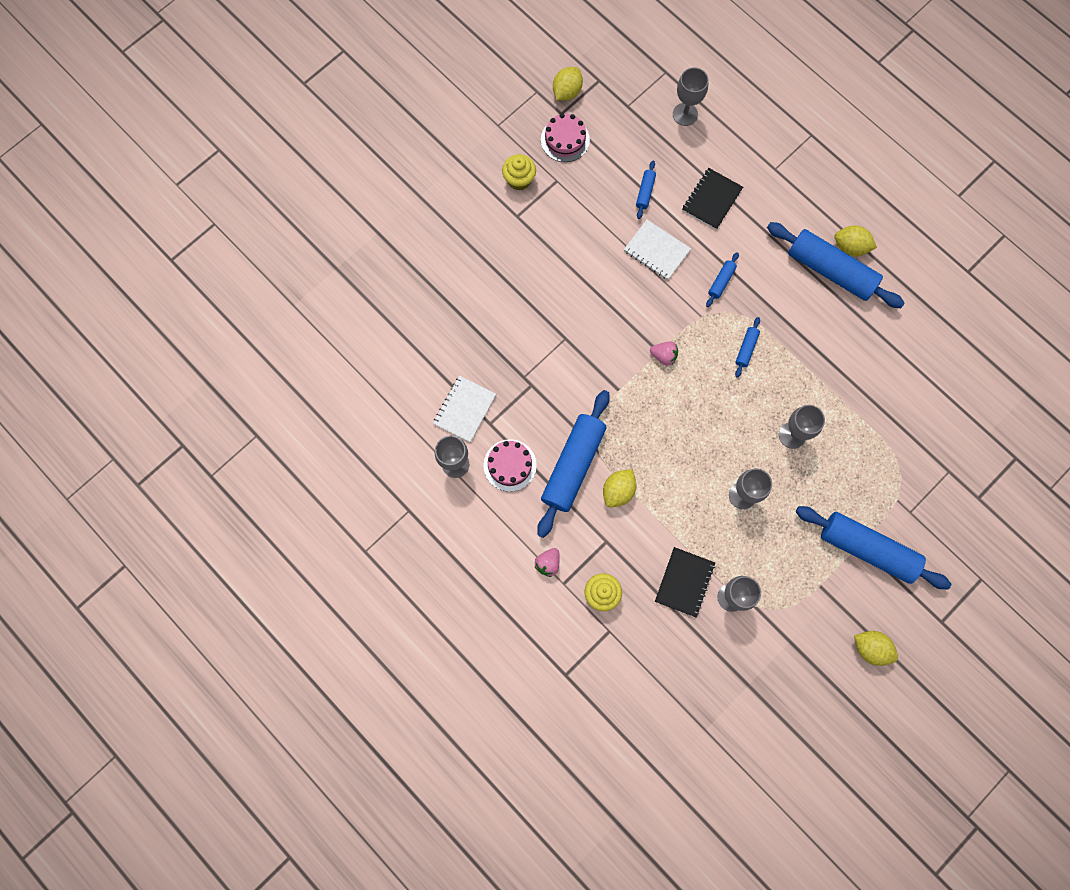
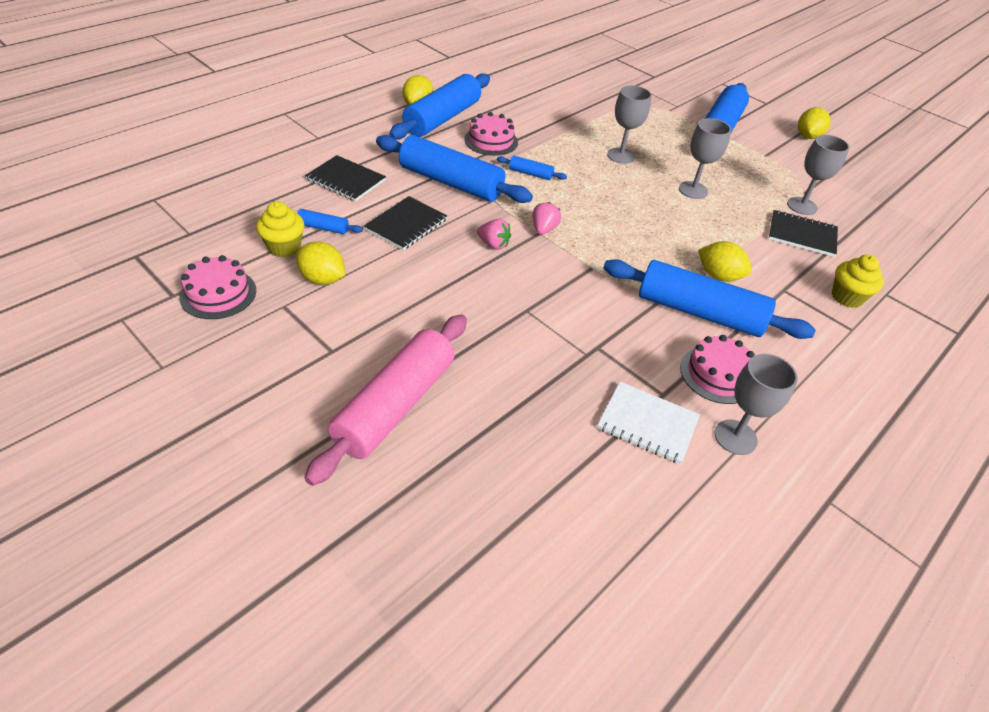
camera: 95 degrees left, 30 degrees down
yellow cupcake [502,154,536,191] -> yellow cupcake moved to [256,201,304,257]
pink strawberry [534,548,560,577] -> pink strawberry moved to [477,219,511,250]
yellow lemon [553,67,583,101] -> yellow lemon moved to [296,241,345,285]
white notebook [624,220,691,280] -> black notebook [364,196,447,250]
grey goblet [673,67,709,126] -> none
blue rolling pin [706,252,739,307] -> blue rolling pin [376,135,533,203], size x2.34
none -> pink rolling pin [304,314,467,486]
none -> pink cake [464,112,518,156]

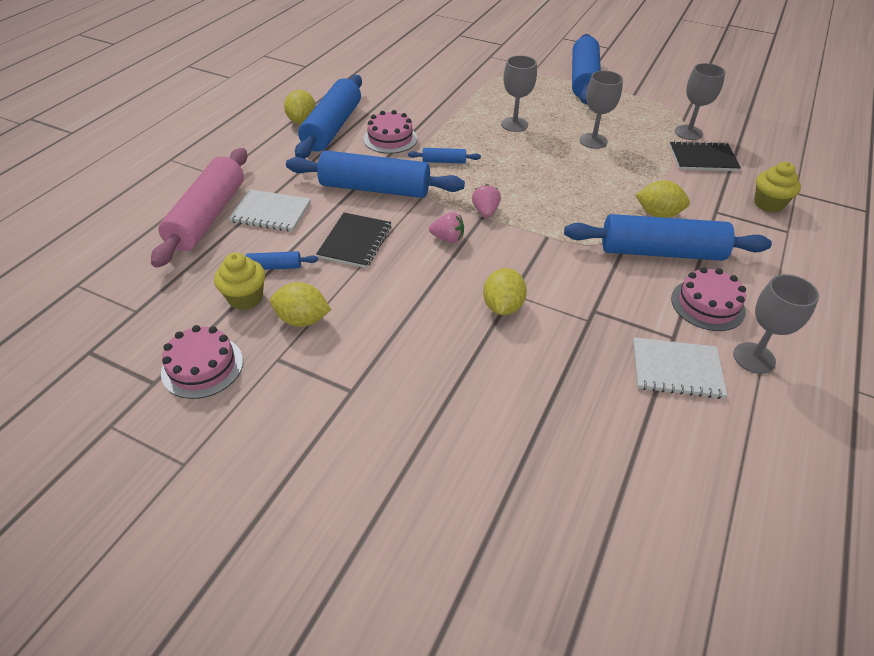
camera: 15 degrees left, 0 degrees up
pink rolling pin [304,314,467,486] -> pink rolling pin moved to [151,148,247,268]
black notebook [305,155,386,202] -> white notebook [228,189,311,232]
yellow lemon [798,107,831,139] -> yellow lemon moved to [483,268,527,315]

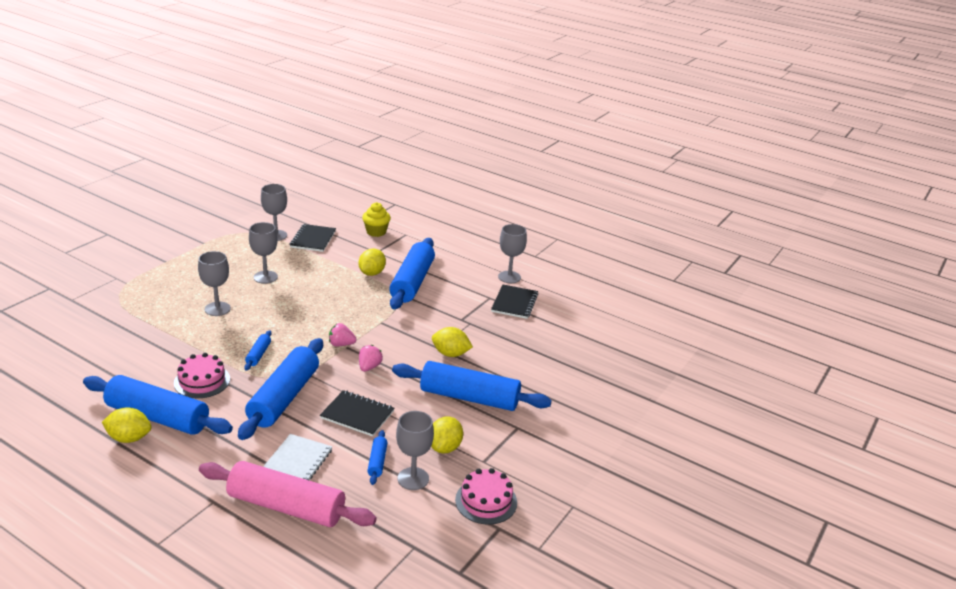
camera: 85 degrees left, 15 degrees down
yellow cupcake [214,252,265,310] -> grey goblet [396,411,434,490]
blue rolling pin [572,34,601,104] -> blue rolling pin moved to [392,361,552,411]
white notebook [633,337,727,399] -> black notebook [491,285,538,319]
pink cake [671,267,746,331] -> none

